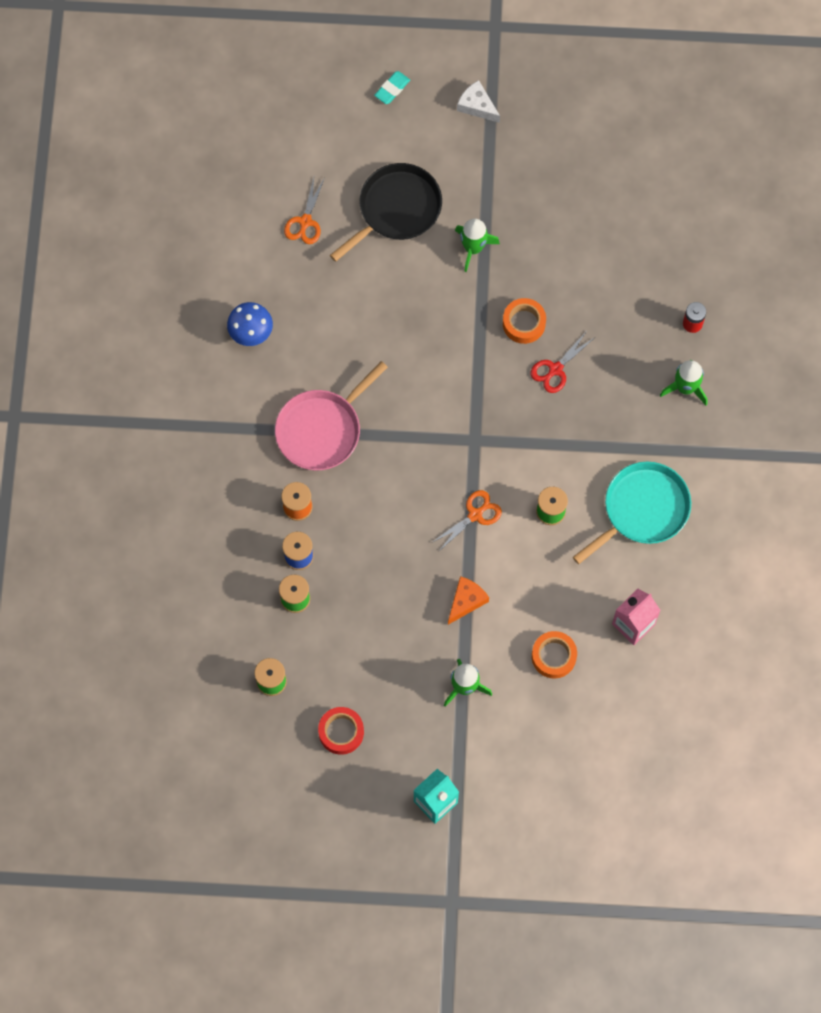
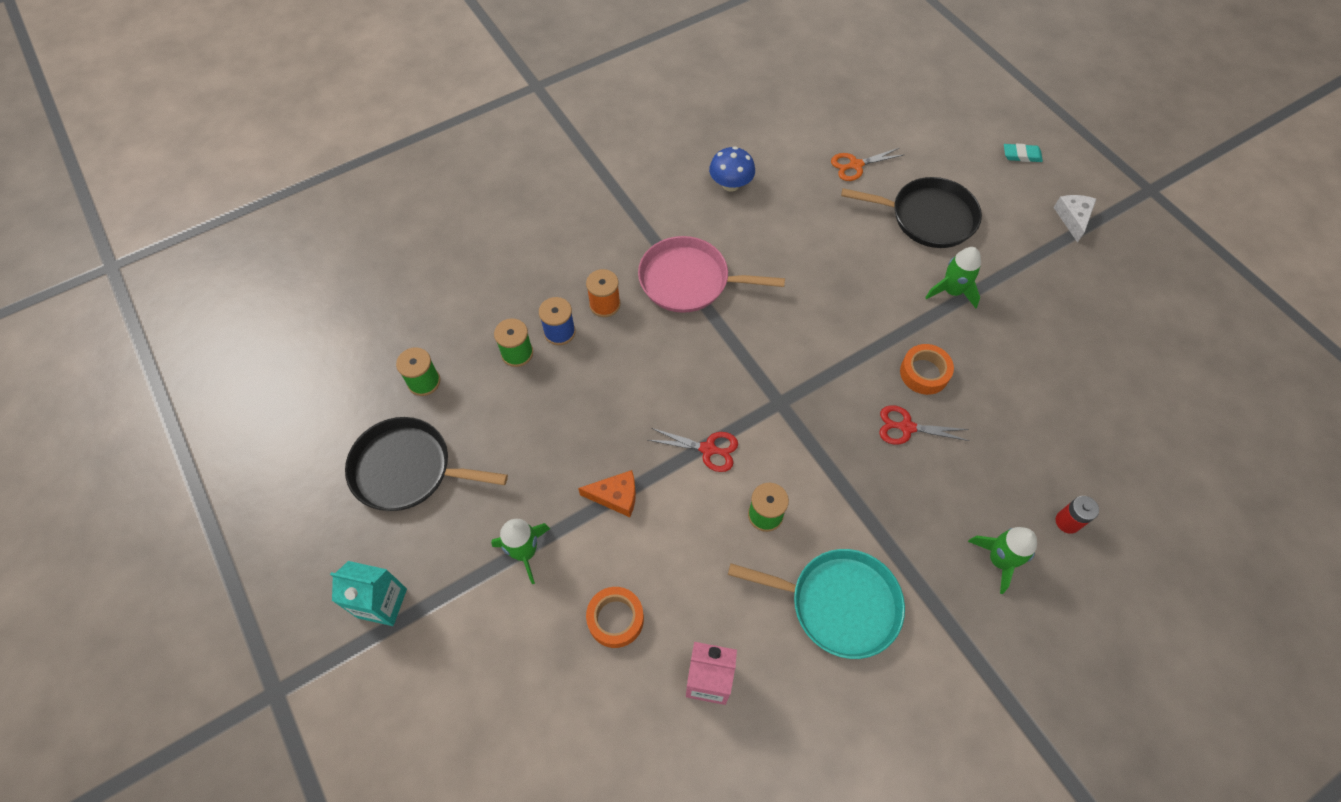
camera: 55 degrees right, 10 degrees down
red tape [318,707,364,755] -> black pan [345,417,508,511]
orange scissors [431,490,502,552] -> red scissors [648,428,738,472]

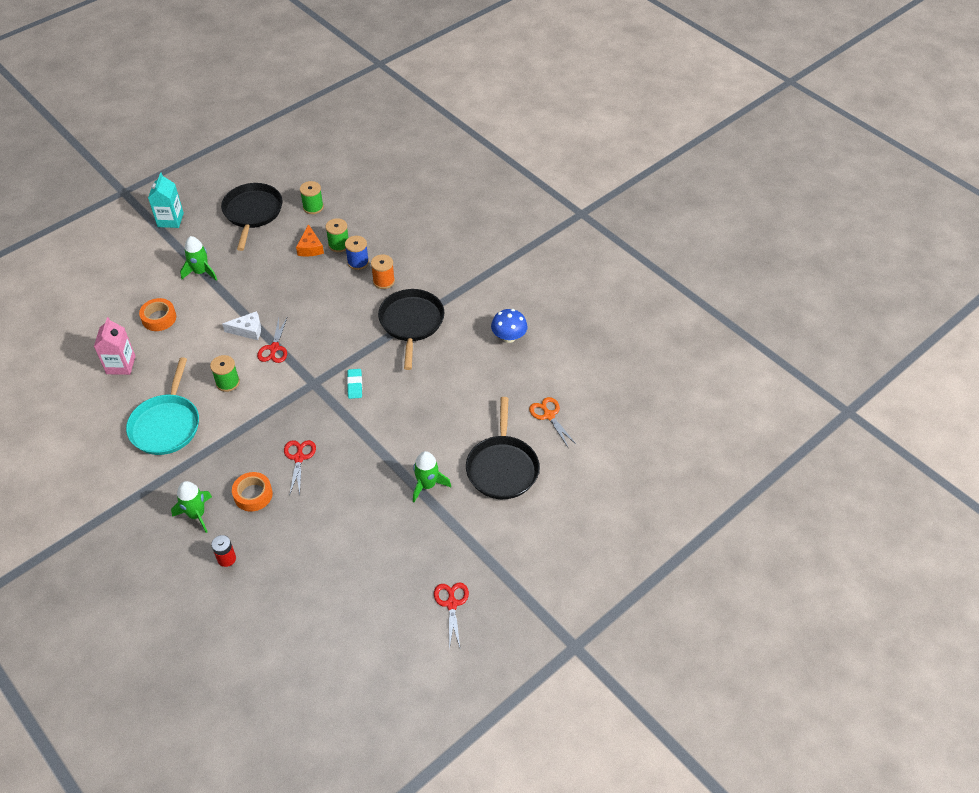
camera: 80 degrees right, 10 degrees down
orange cheese [578,470,636,517] -> orange cheese moved to [296,224,324,256]
pink pan [638,236,785,313] -> black pan [378,289,444,370]
orange tape [900,344,954,395] -> orange tape moved to [232,472,273,512]
turquoise eraser [1004,144,1043,162] -> turquoise eraser moved to [347,369,362,399]
white cheese [1053,195,1096,243] -> white cheese moved to [222,311,261,340]
none -> red scissors [434,583,469,649]

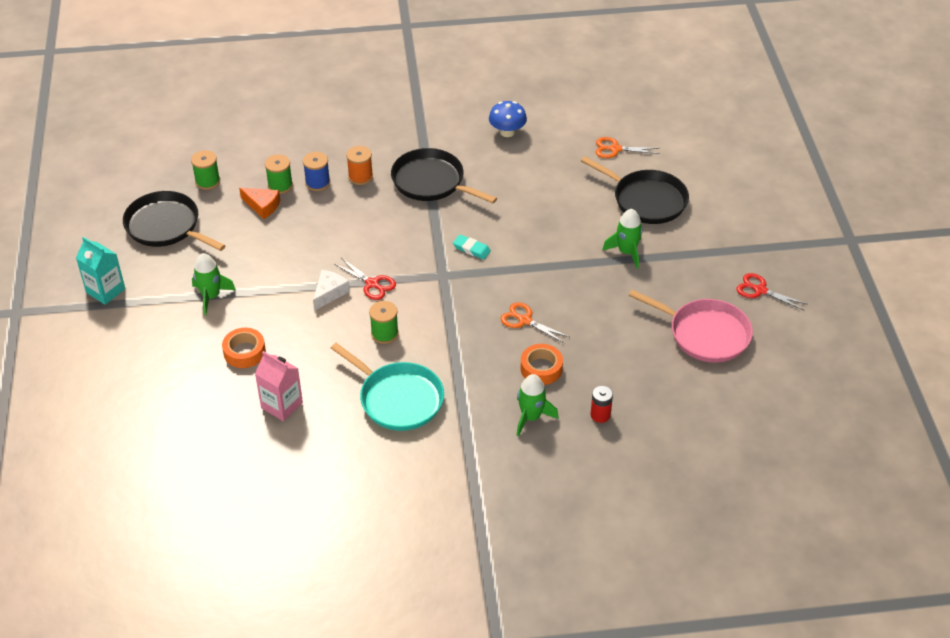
camera: 55 degrees left, 5 degrees down
red scissors [284,440,316,495] -> orange scissors [500,302,569,343]
none -> pink pan [629,290,753,363]

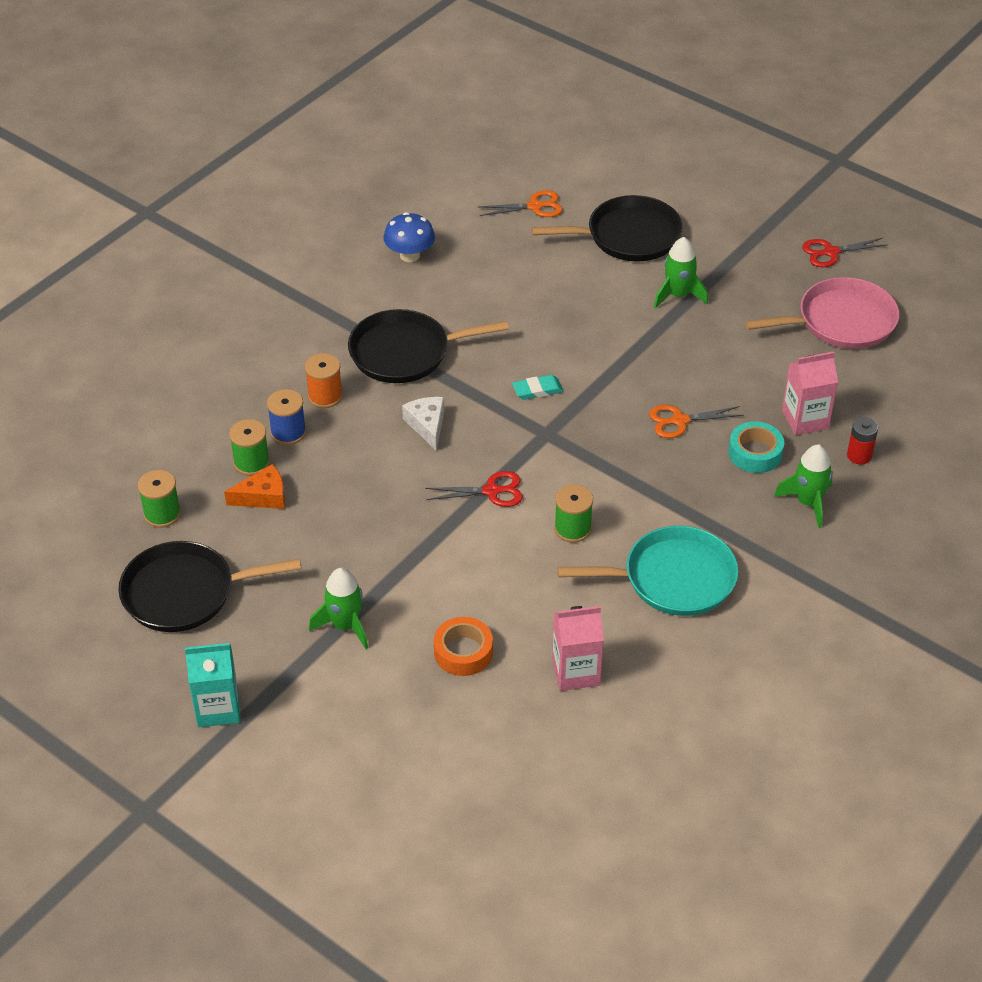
camera: 45 degrees left, 0 degrees up
white cheese [313,270,350,311] -> white cheese moved to [402,397,444,451]
orange tape [521,344,563,385] -> turquoise tape [728,422,784,473]
orange scissors [595,137,660,158] -> orange scissors turned 150 degrees counterclockwise [479,190,563,217]
none -> pink carton [782,351,838,435]

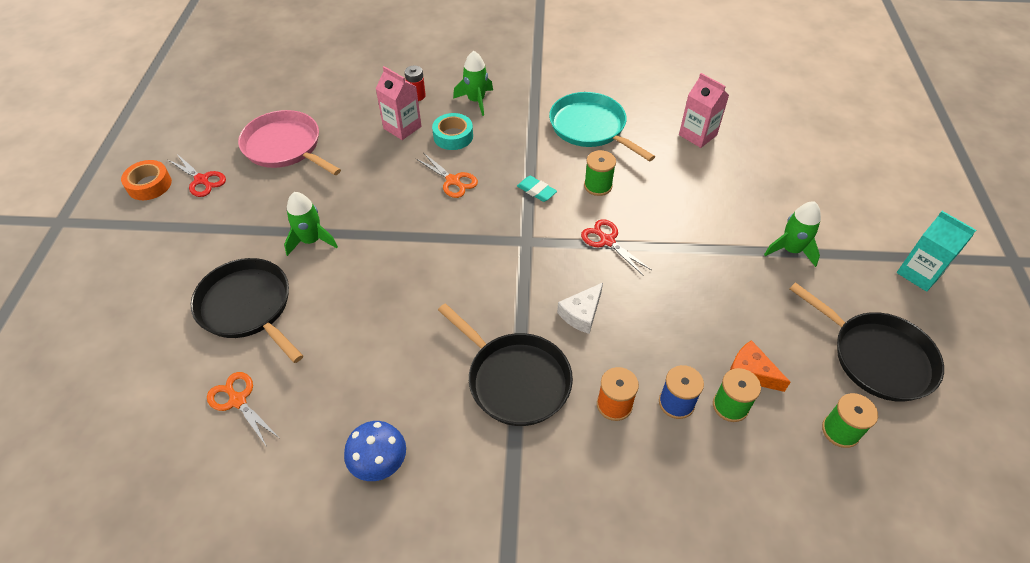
camera: 125 degrees left, 5 degrees up
orange tape [434,617,493,676] -> orange tape moved to [121,160,172,200]
turquoise eraser [512,375,563,400] -> turquoise eraser moved to [517,176,557,202]

